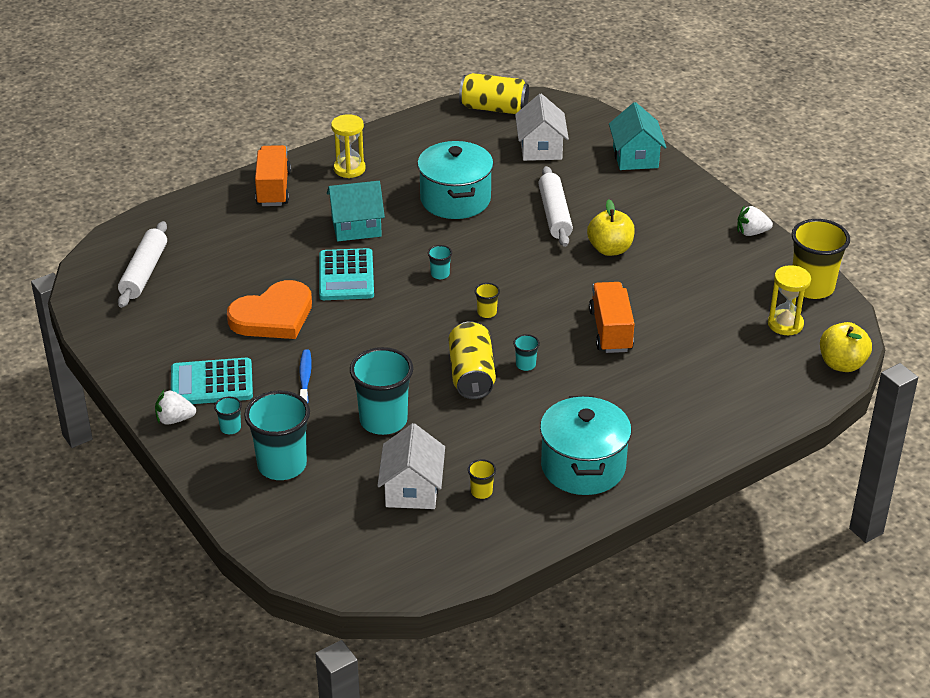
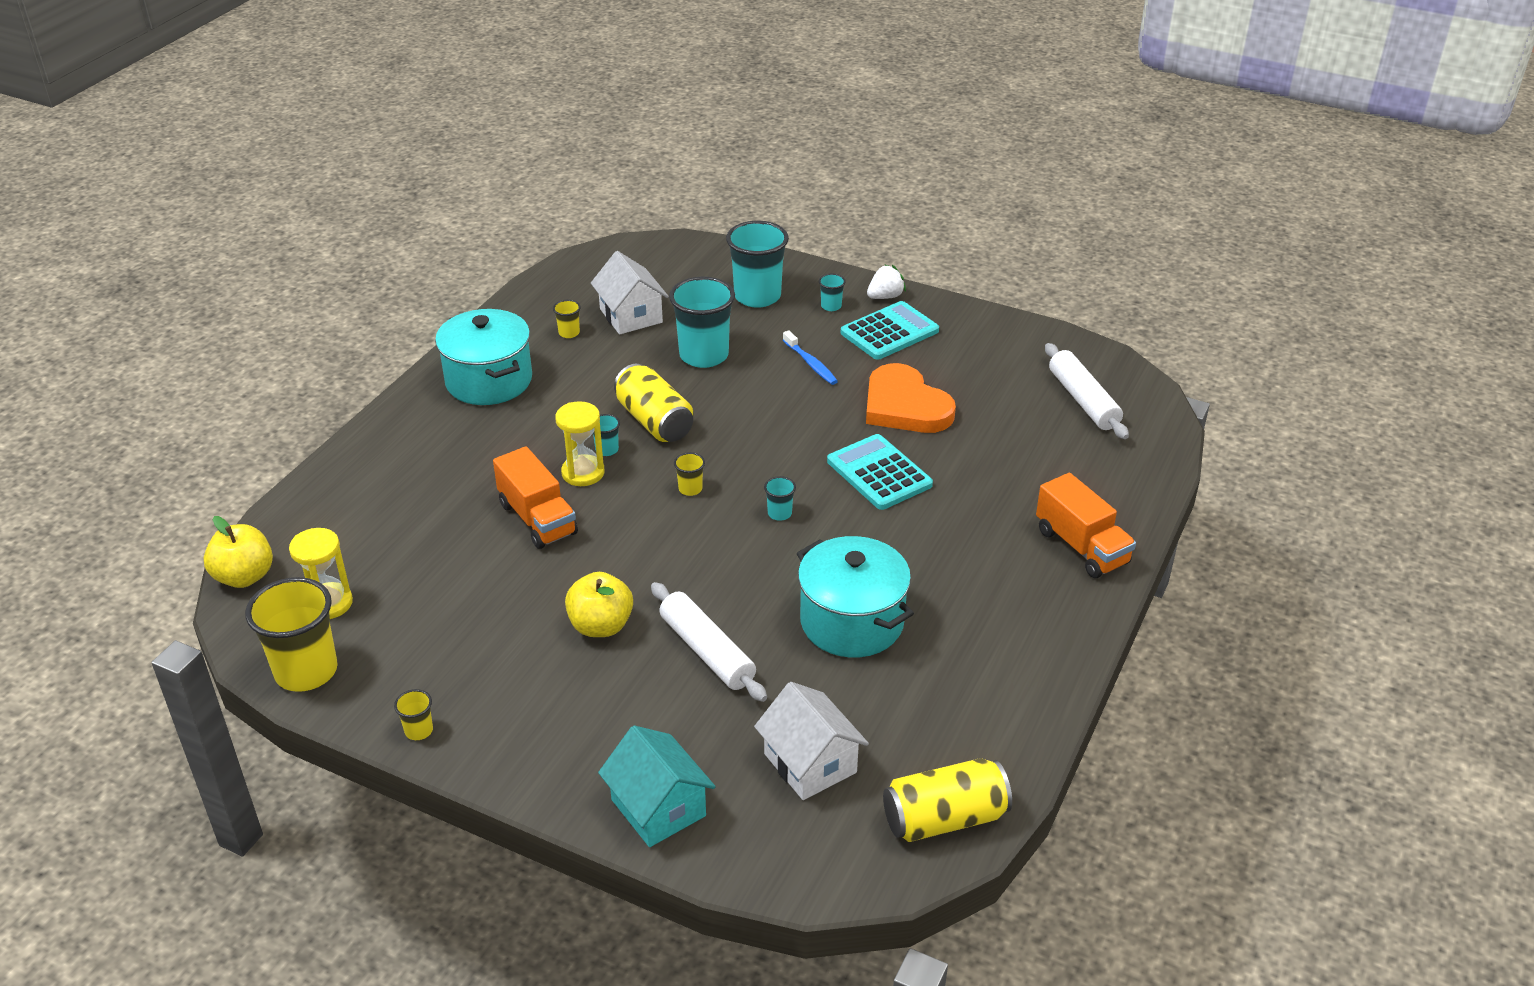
camera: 150 degrees right, 0 degrees up
orange heart [227,280,312,339] -> orange heart turned 60 degrees counterclockwise [866,363,956,433]
turquoise house [327,181,385,241] -> none
yellow hourglass [331,114,366,178] -> yellow hourglass moved to [555,401,605,486]
white strawberry [737,205,773,236] -> yellow cup [394,689,433,740]

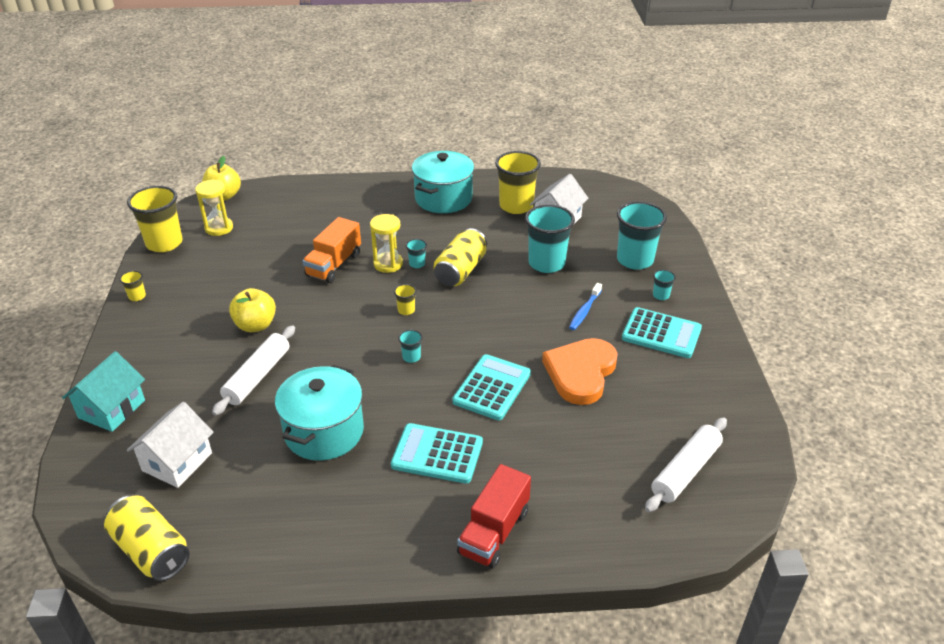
camera: 60 degrees right, 0 degrees up
yellow cup [553,300,581,338] -> yellow cup [495,151,541,214], size x2.30
white strawberry [867,264,906,299] -> none
orange truck [1036,473,1136,578] -> red truck [457,464,531,569]
none -> turquoise calculator [391,423,483,484]

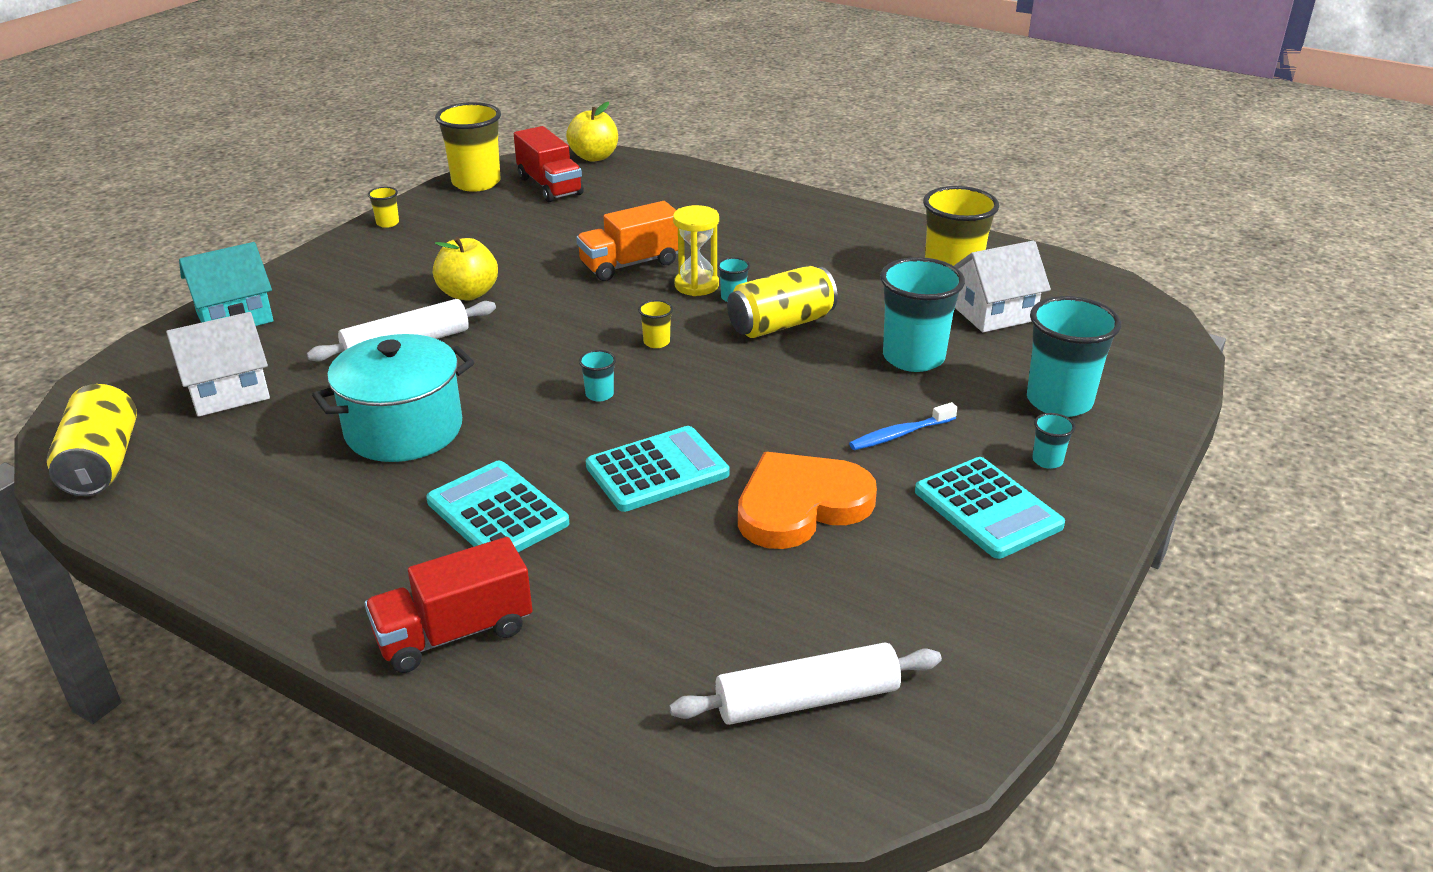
camera: 35 degrees right, 5 degrees down
yellow hourglass [195,179,233,236] -> red truck [514,126,584,202]
turquoise pot [412,151,474,213] -> none

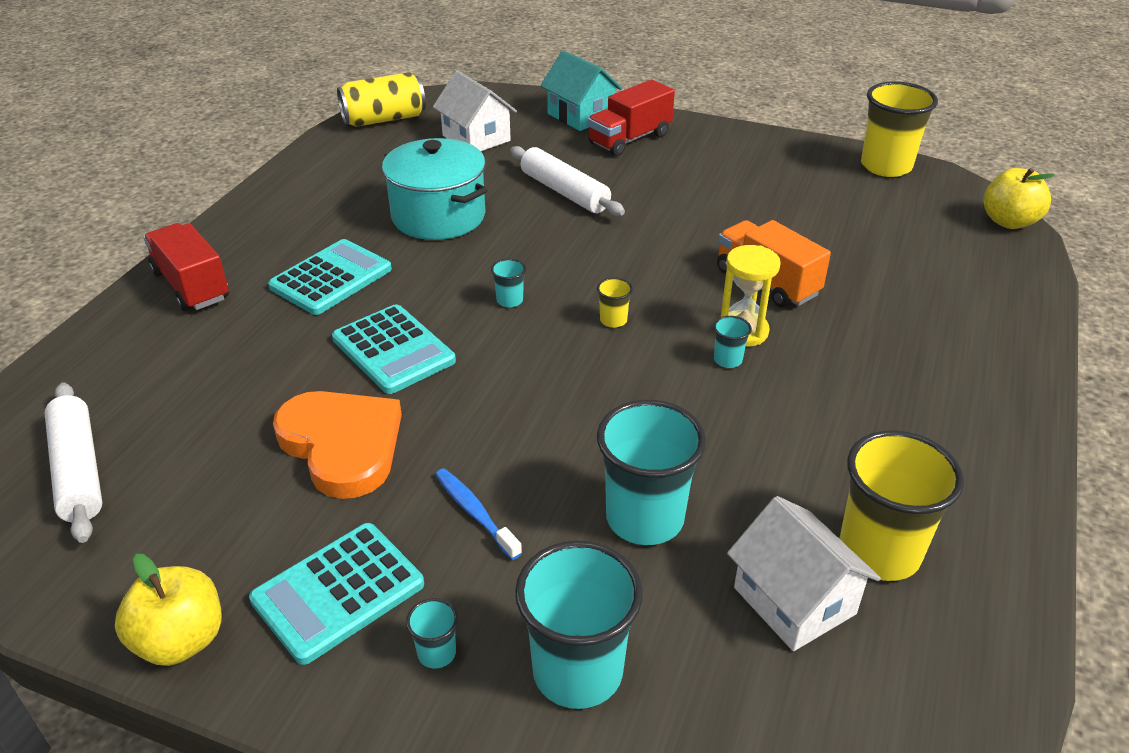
camera: 80 degrees right, 5 degrees up
yellow cup [368,187,399,228] -> none
yellow apple [433,237,498,301] -> yellow apple moved to [115,554,222,666]
red truck [514,126,584,202] -> red truck moved to [588,80,675,156]
yellow can [727,266,838,338] -> none

